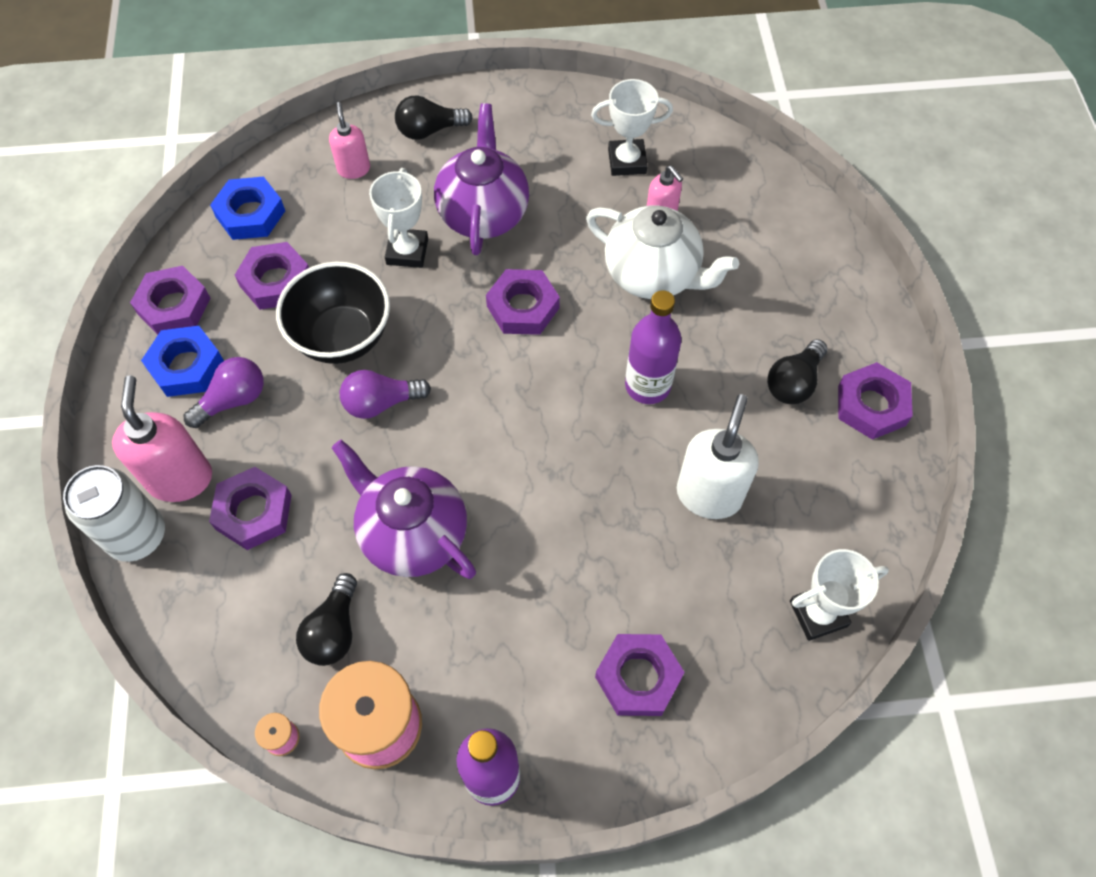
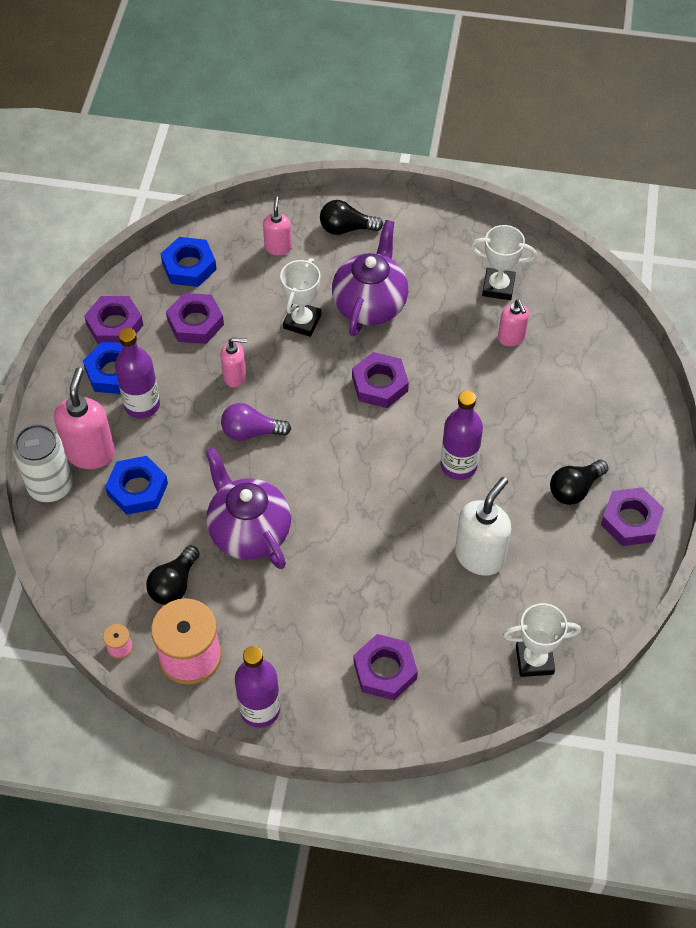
camera: 15 degrees right, 5 degrees down
purple light bulb [184,357,264,428] -> purple bottle [115,328,160,419]
purple nut [209,467,292,550] -> blue nut [105,456,168,515]
black bowl [276,262,390,364] -> pink soap dispenser [221,337,247,388]
white teapot [586,205,739,299] -> none

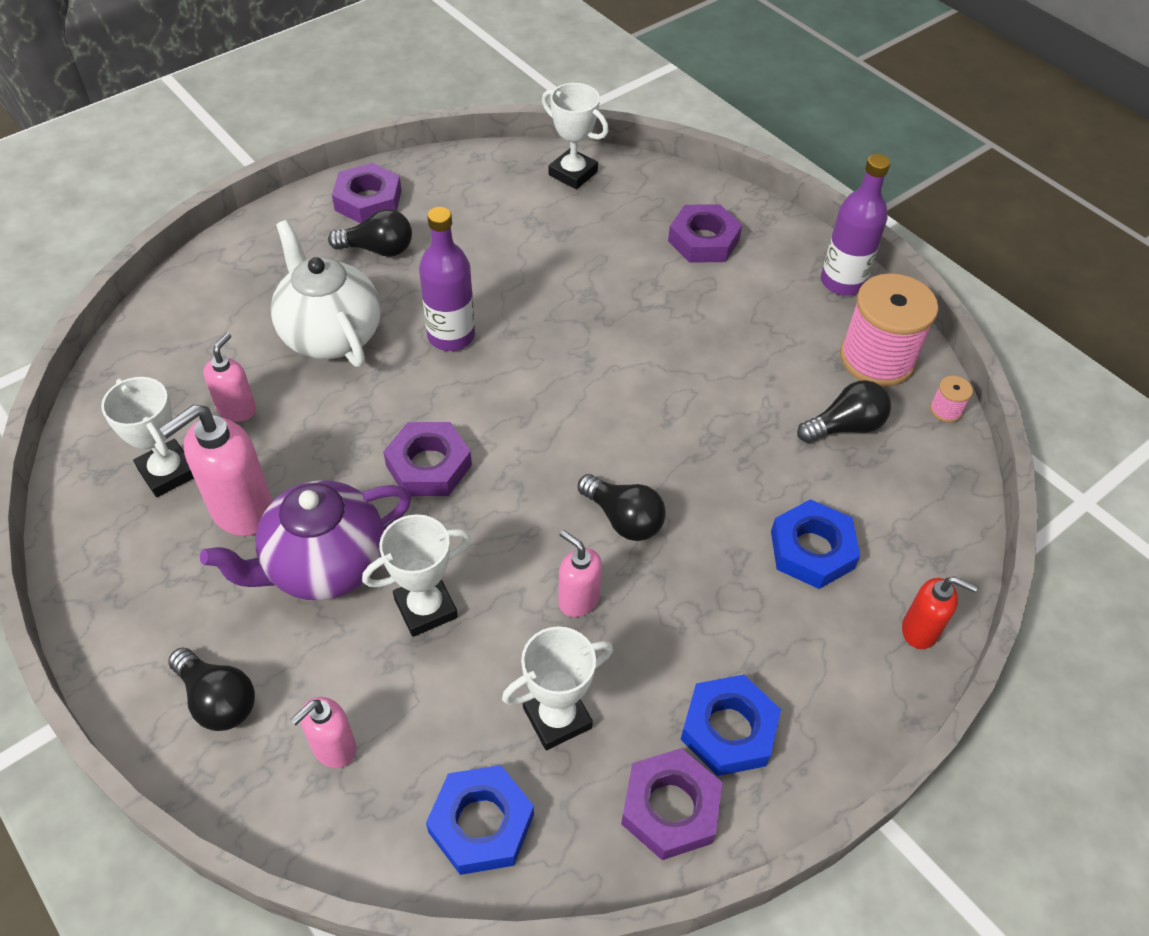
camera: 140 degrees left, 5 degrees down
white can [13,424,73,502] -> red soap dispenser [902,576,978,649]
pink soap dispenser [54,367,115,469] -> pink soap dispenser moved to [159,404,273,536]
purple bottle [115,328,160,419] -> none
purple nut [166,293,224,344] -> white trophy [502,626,613,750]
purple teapot [205,447,291,569] -> none
purple light bulb [221,403,291,441] -> black light bulb [578,474,665,541]
white soap dispenser [455,477,511,576] -> none
none -> white teapot [271,220,381,367]

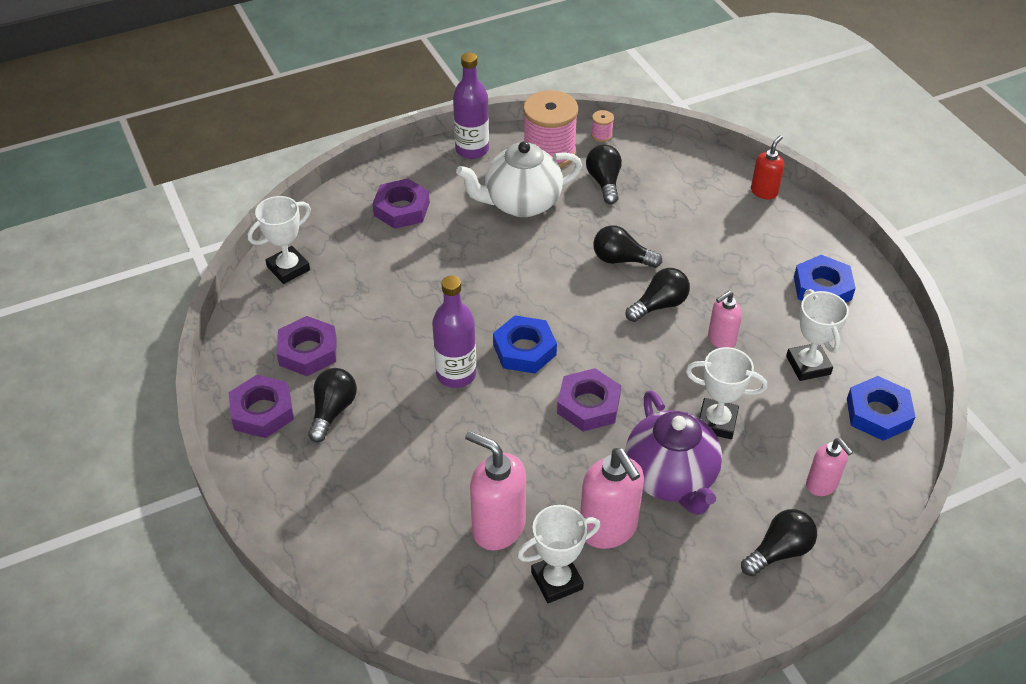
camera: 75 degrees left, 5 degrees down
pink soap dispenser [203,333,256,422] -> pink soap dispenser [465,431,526,550], size x1.69
white teapot [271,220,381,367] -> white teapot moved to [456,141,582,217]
white trophy [362,514,471,637] -> white trophy turned 60 degrees counterclockwise [686,347,767,439]
purple nut [621,748,723,860] -> purple nut moved to [277,316,337,376]
blue nut [771,499,860,589] -> blue nut moved to [493,316,557,374]
none -> black light bulb [593,225,662,268]

